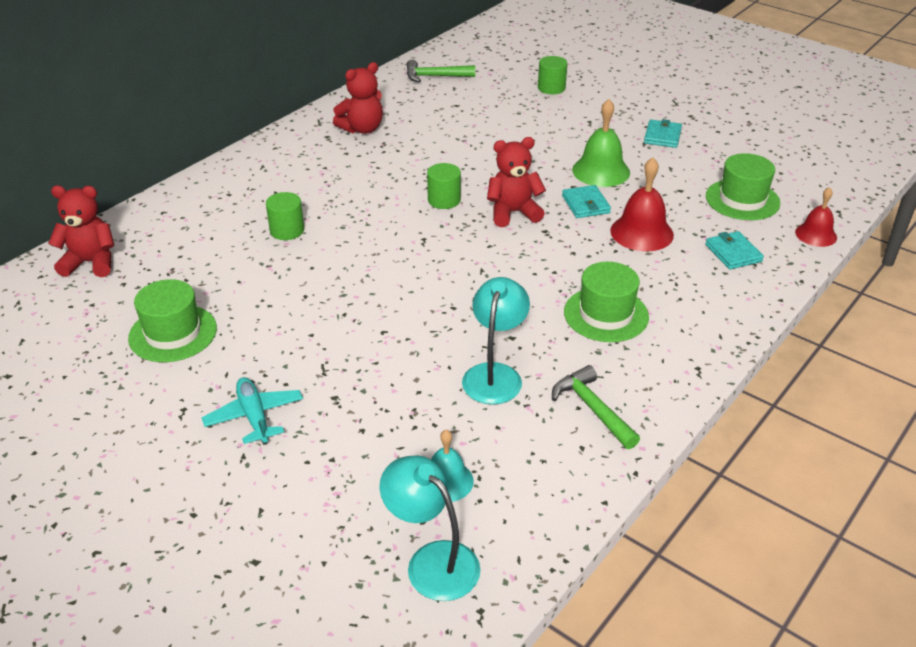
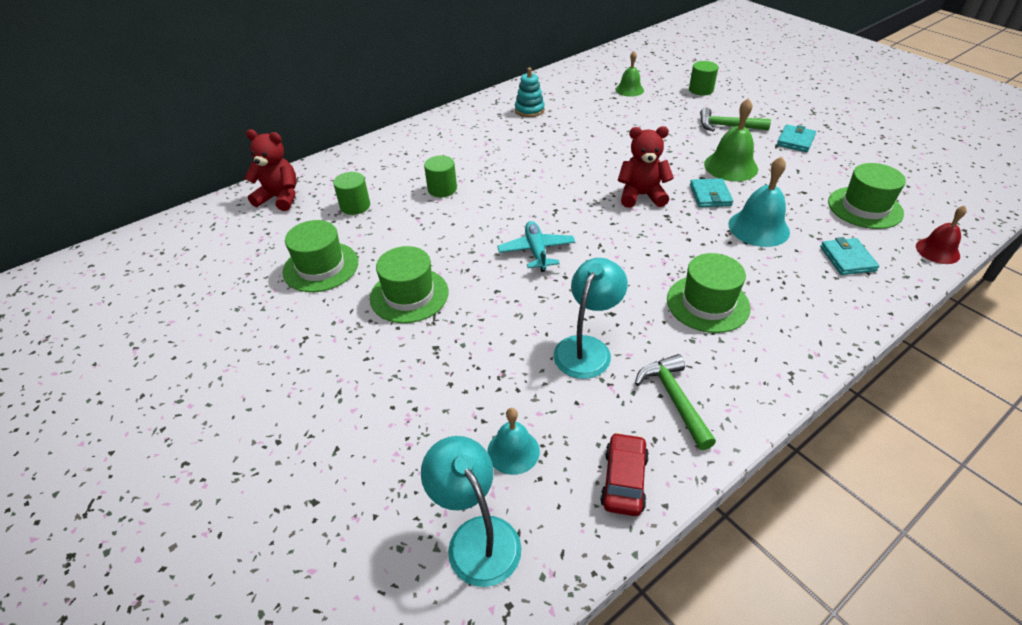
camera: 15 degrees right, 5 degrees up
turquoise plane [202,377,303,445] -> turquoise plane moved to [497,221,575,272]
red teddy bear [333,62,383,134] -> turquoise stacking toy [515,68,545,117]
green hammer [407,60,475,82] -> green hammer moved to [700,108,771,131]
green cylinder [427,163,461,209] -> green cylinder moved to [333,172,370,215]
red bell [610,157,674,251] -> turquoise bell [728,156,790,247]
none -> green hat [370,246,449,323]
none -> red car [600,432,649,516]
none -> green bell [616,51,644,97]

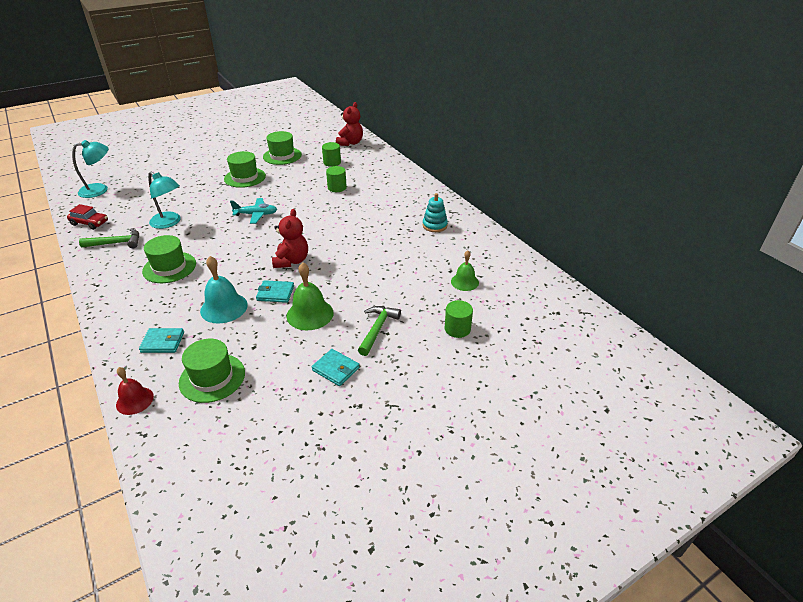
camera: 95 degrees right, 5 degrees down
turquoise bell [487,408,540,475] -> none

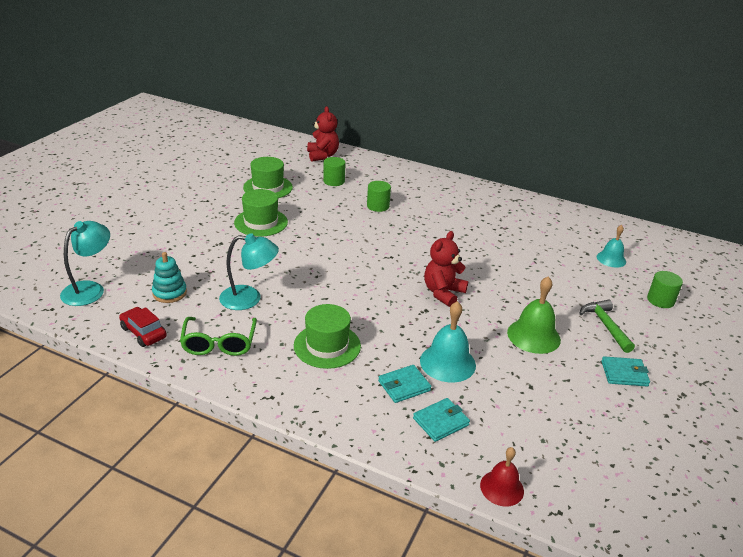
camera: 35 degrees left, 5 degrees down
red car [67,204,108,230] -> red car turned 120 degrees counterclockwise [119,307,167,347]
green hammer [79,229,139,248] -> green glasses [180,317,257,356]
green hat [179,339,245,403] -> none
turquoise plane [230,198,277,224] -> none
turquoise wallet [256,280,294,303] -> turquoise wallet moved to [378,365,431,403]
red teddy bear [272,209,308,268] -> red teddy bear turned 120 degrees counterclockwise [424,231,468,307]
turquoise stacking toy [423,193,448,232] -> turquoise stacking toy moved to [152,252,187,303]
green bell [451,250,479,291] -> turquoise bell [597,225,626,267]

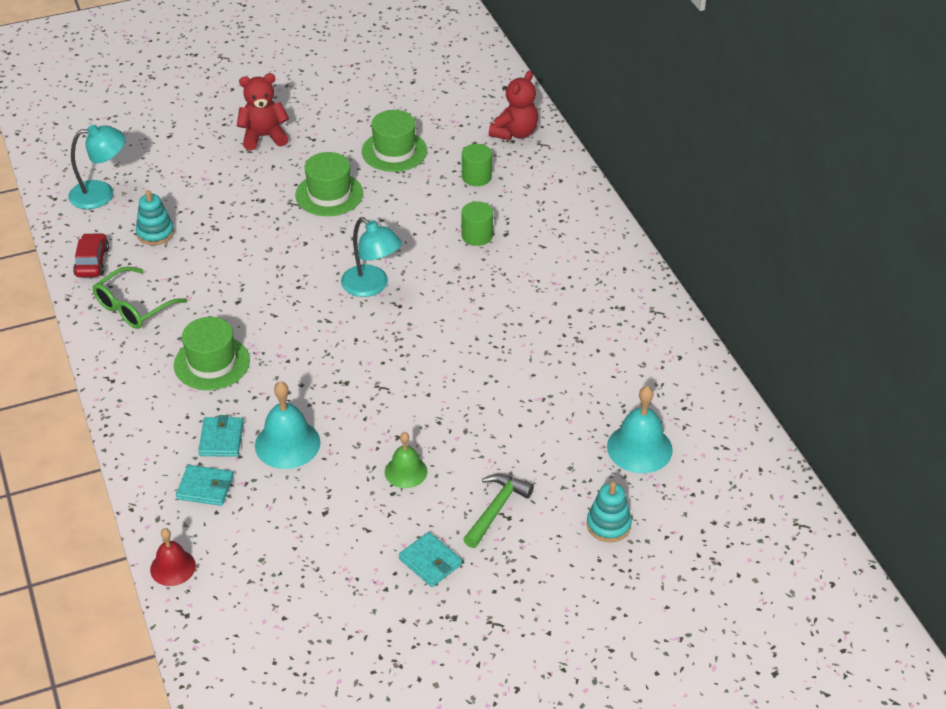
camera: 45 degrees right, 10 degrees up
turquoise lamp [219,233,279,310] -> turquoise lamp moved to [341,217,402,297]
turquoise wallet [378,365,431,403] -> turquoise wallet turned 75 degrees clockwise [198,415,243,457]
red teddy bear [424,231,468,307] -> red teddy bear moved to [237,73,289,150]
green bell [507,276,561,354] -> green bell [385,432,427,488], size x0.64
turquoise bell [597,225,626,267] -> turquoise bell [607,386,673,473], size x1.55
green cylinder [647,271,683,308] -> turquoise stacking toy [587,481,632,542]

